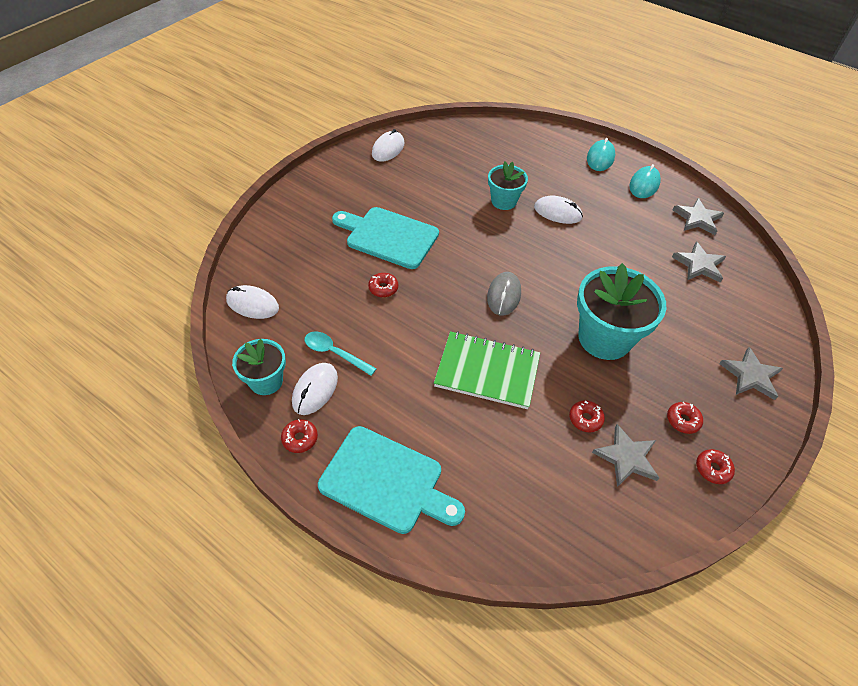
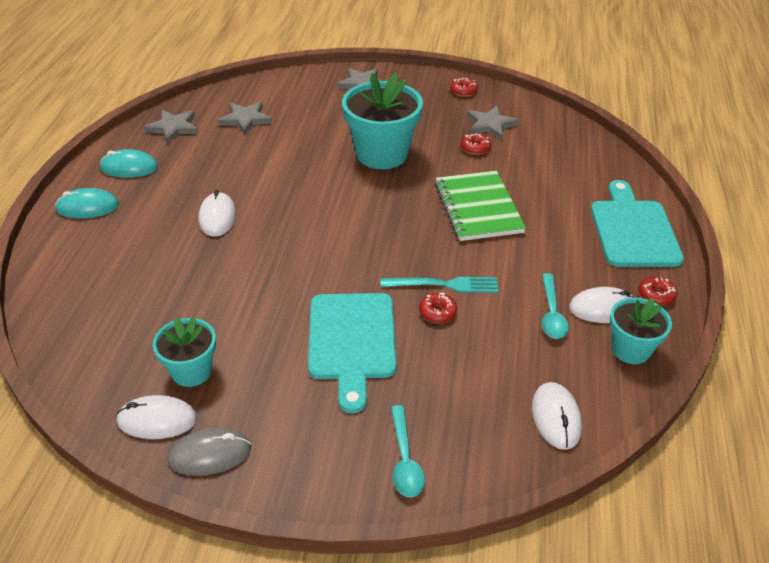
camera: 115 degrees left, 10 degrees down
grey mouse [487,272,521,316] -> grey mouse moved to [167,428,251,476]
turquoise flower pot [488,161,528,210] -> turquoise flower pot moved to [153,317,216,387]
red donut [667,402,703,434] -> none
none -> turquoise fork [380,277,499,293]
none -> turquoise spoon [391,405,425,497]

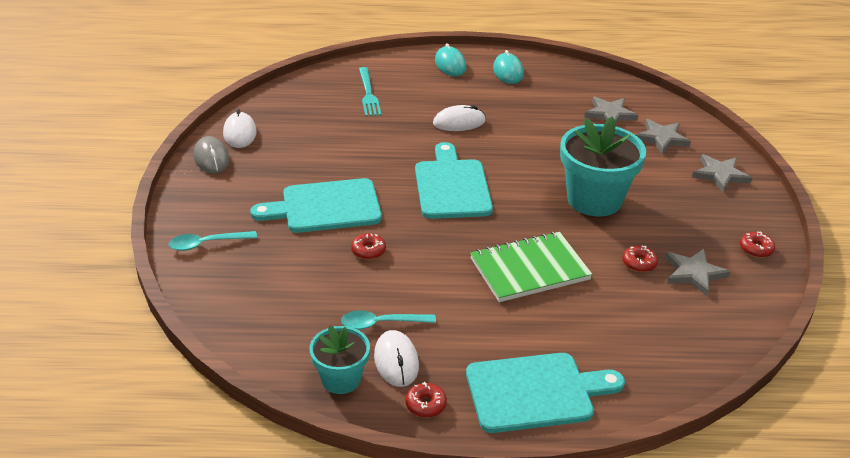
camera: 80 degrees right, 5 degrees down
grey star [144,110,199,144] -> grey star moved to [636,119,691,154]
turquoise flower pot [153,317,216,387] -> none
turquoise fork [380,277,499,293] -> turquoise fork moved to [359,67,381,116]
white mouse [532,382,582,450] -> none
none -> turquoise cutting board [415,142,493,219]

